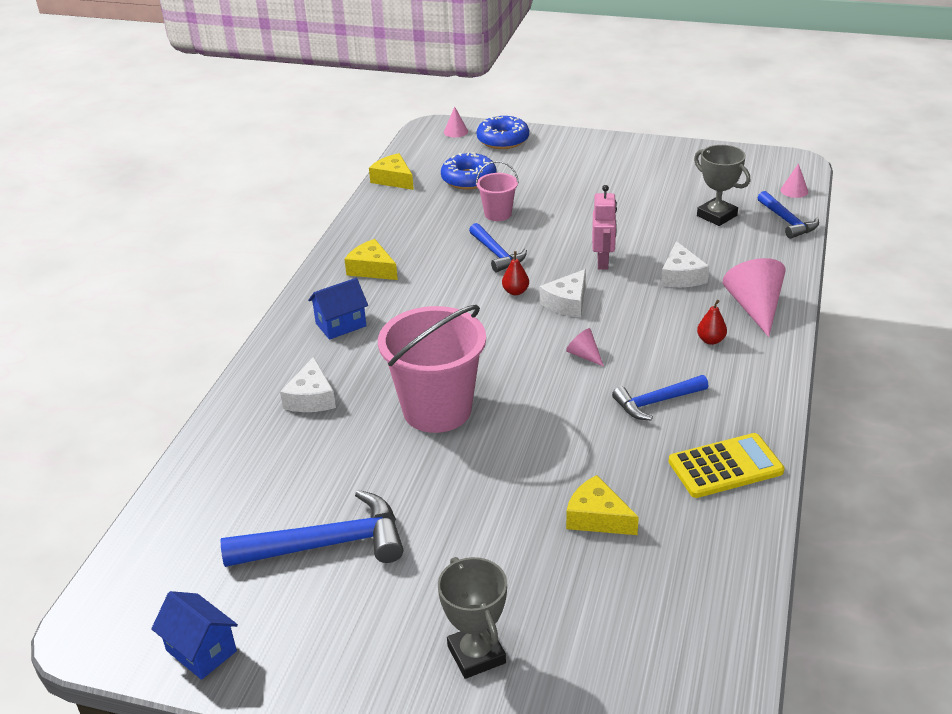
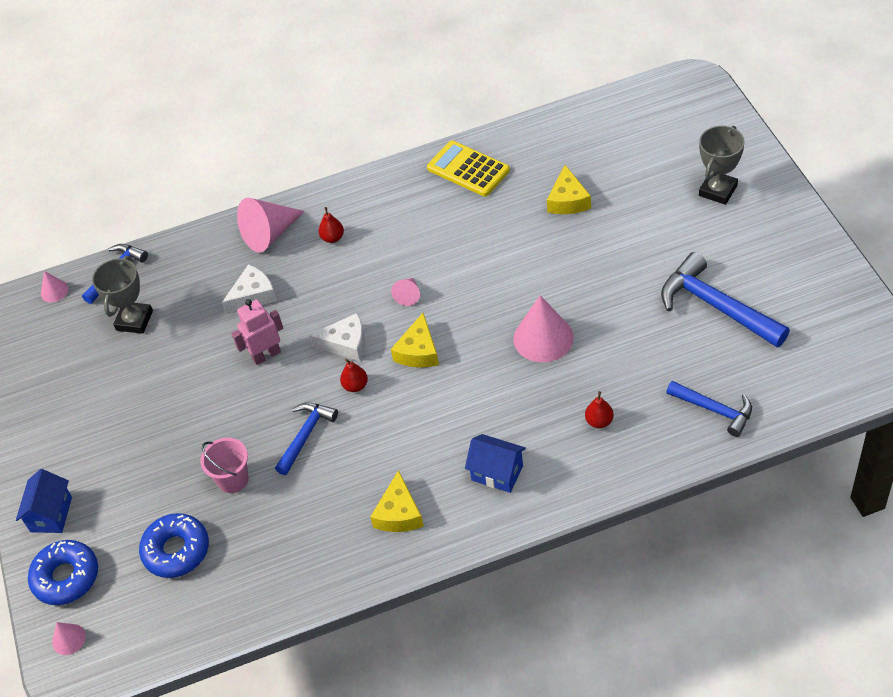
camera: 120 degrees left, 15 degrees up
blue house [151,591,238,680] -> blue house moved to [16,469,72,533]
white cheese [280,357,336,412] -> red pear [585,391,614,428]
yellow cheese [369,153,414,190] -> yellow cheese moved to [391,313,439,368]
pink bucket [378,305,486,433] -> pink cone [513,295,574,362]
blue hammer [612,375,709,421] -> blue hammer moved to [666,381,752,437]

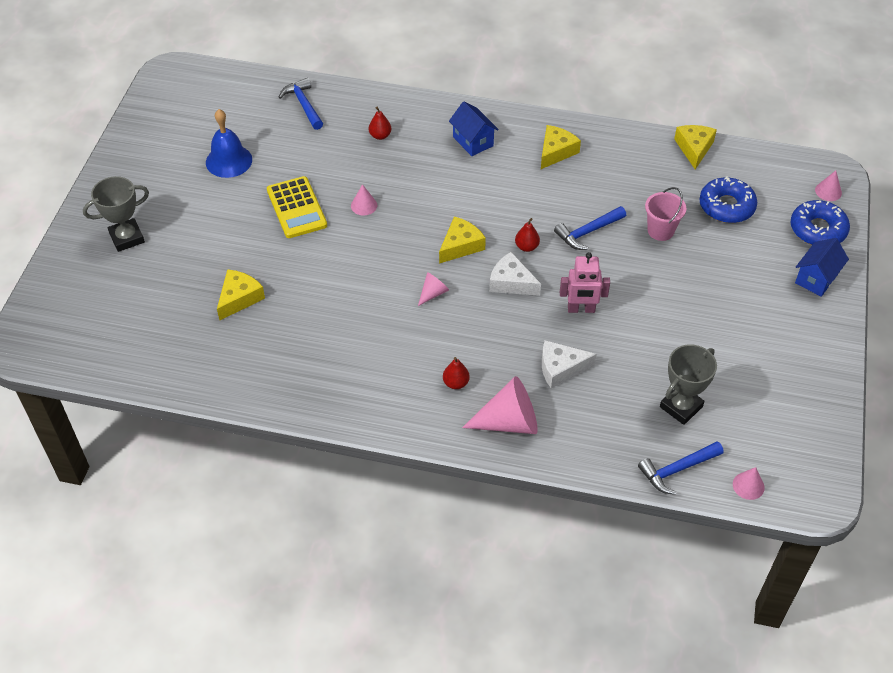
camera: 155 degrees left, 0 degrees up
yellow calculator [427,141,510,196] -> yellow calculator moved to [267,176,327,238]
pink cone [513,295,574,362] -> pink cone [351,184,377,215], size x0.50
blue hammer [661,252,790,347] -> blue bell [206,109,252,178]
none -> yellow cheese [674,125,717,170]

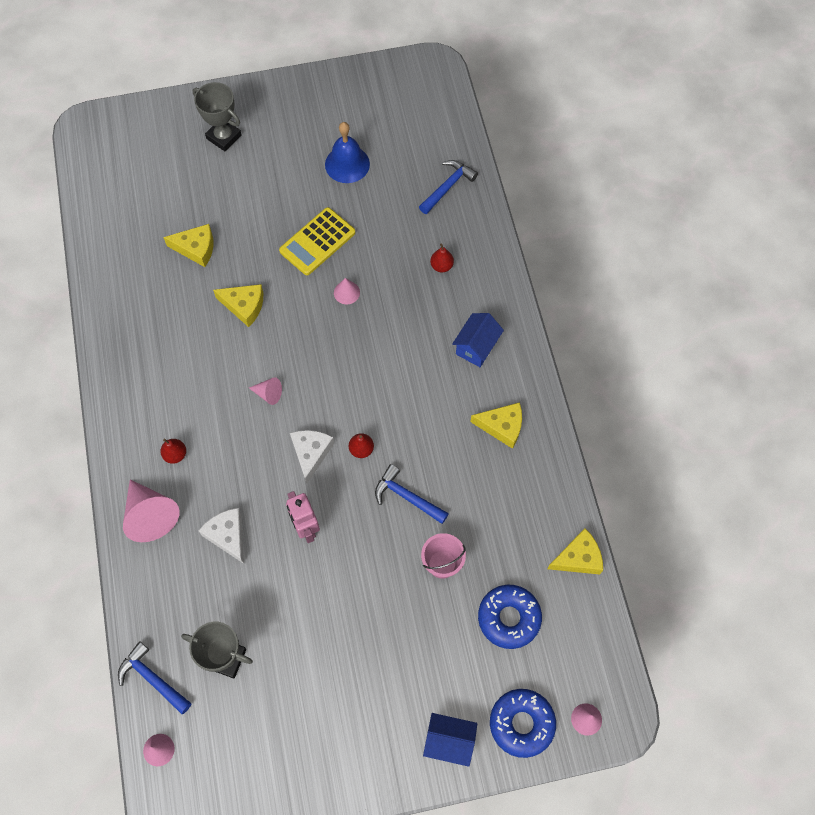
camera: 65 degrees right, 15 degrees up
yellow cheese [439,216,486,264] -> yellow cheese moved to [213,284,263,327]

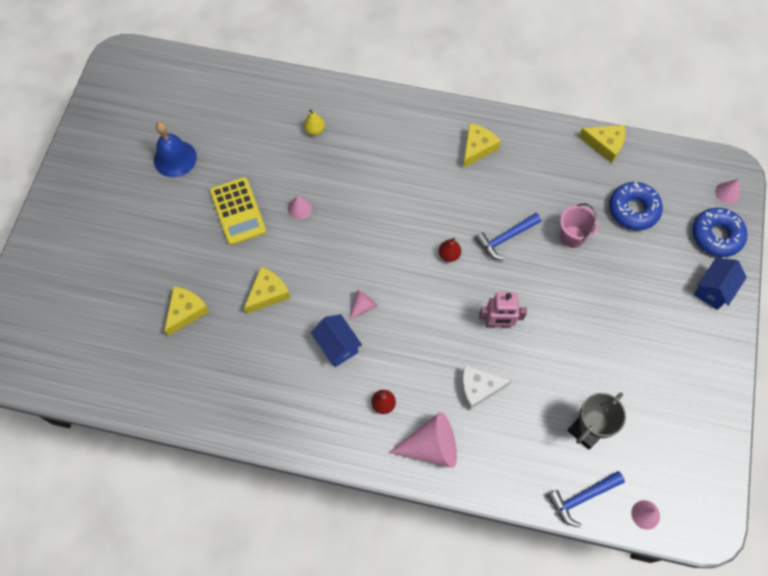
camera: 65 degrees left, 0 degrees up
grey trophy [193,82,242,151] -> none
white cheese [290,430,334,484] -> none
blue hammer [419,160,478,214] -> none
red pear [430,244,454,272] -> yellow pear [304,109,325,135]
blue house [452,313,504,367] -> blue house moved to [311,314,362,367]
yellow cheese [547,528,603,575] -> yellow cheese turned 105 degrees clockwise [579,125,626,163]

